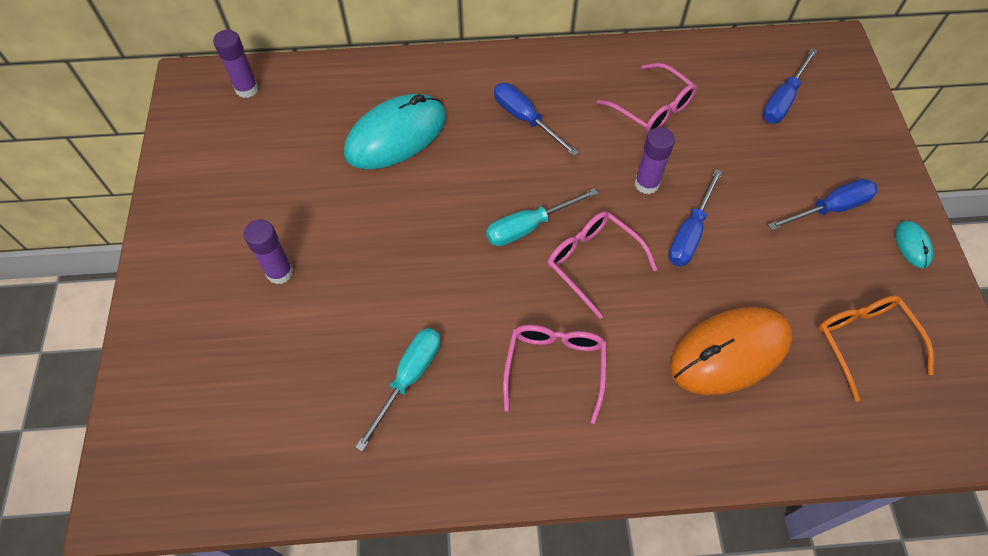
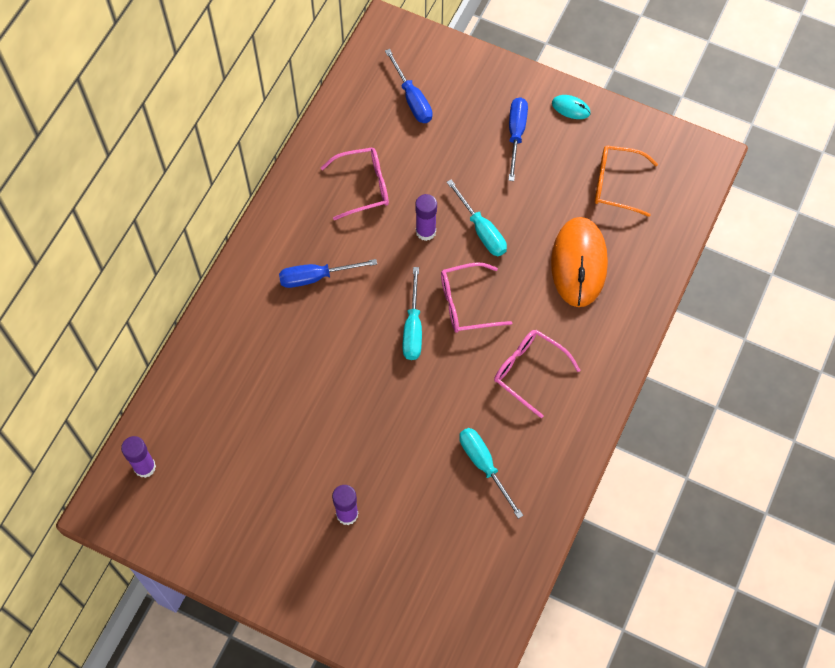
camera: 60 degrees left, 5 degrees up
turquoise mouse [344,94,446,169] -> none
blue screwdriver [668,169,722,266] -> turquoise screwdriver [447,179,507,256]

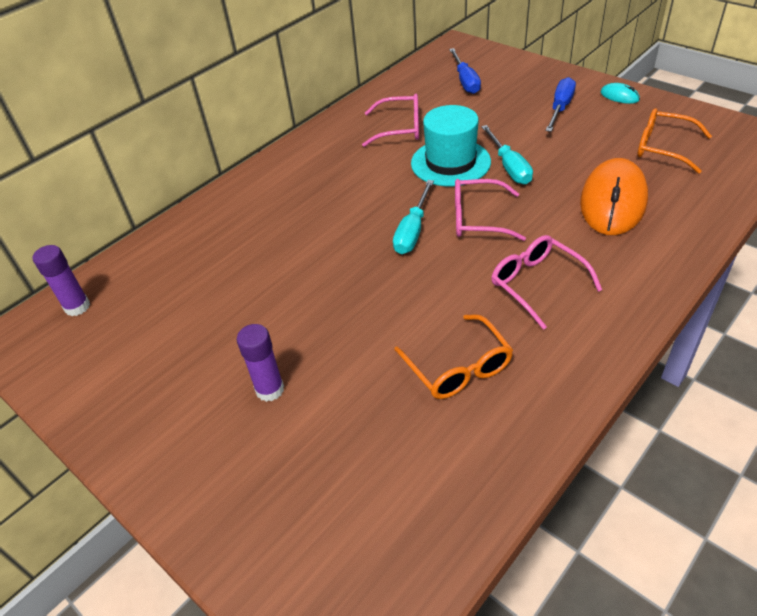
camera: 20 degrees right, 20 degrees down
blue screwdriver [279,259,377,288] -> none
purple glue stick [415,194,437,241] -> turquoise hat [411,105,491,186]
turquoise screwdriver [459,428,524,519] -> orange glasses [394,314,513,399]

